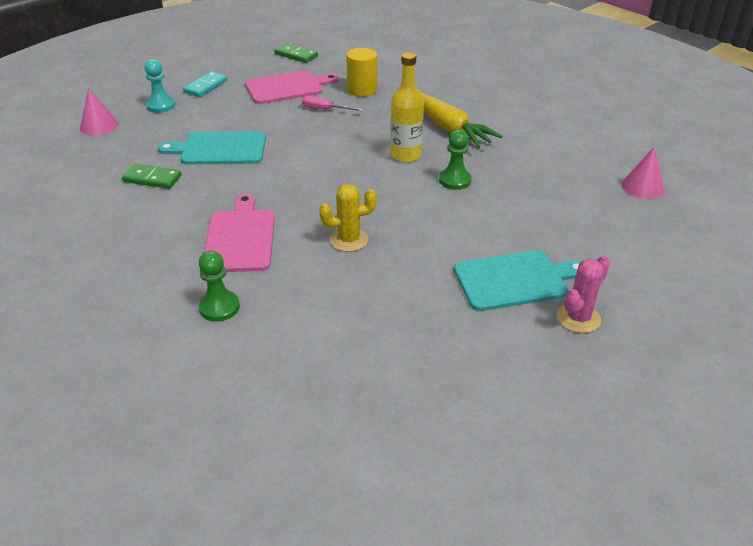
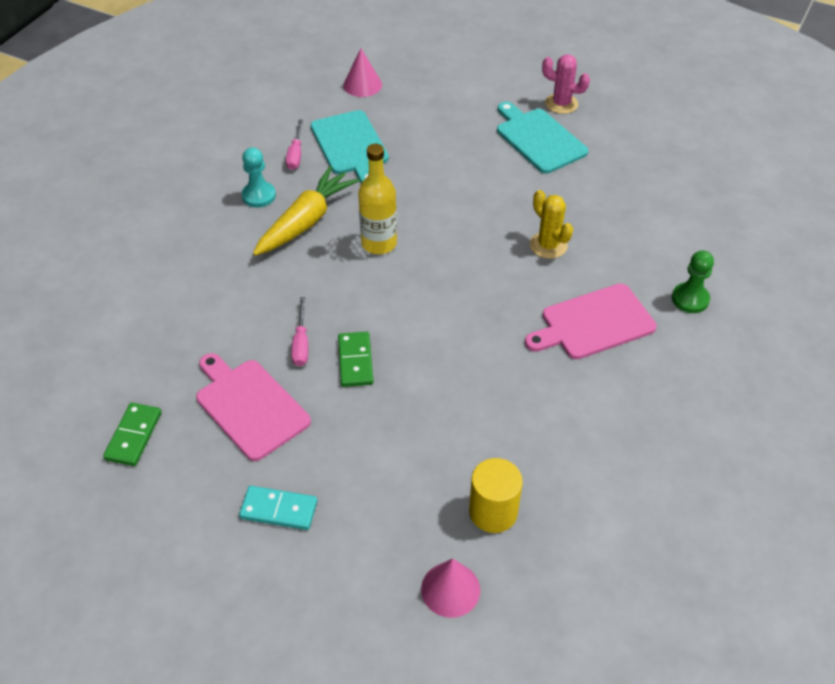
camera: 110 degrees left, 10 degrees up
green domino [122,164,181,189] -> green domino moved to [338,332,374,387]
turquoise pawn [145,59,175,113] -> turquoise pawn moved to [242,147,276,208]
turquoise cutting board [158,131,266,164] -> turquoise cutting board moved to [310,110,389,183]
yellow cylinder [346,48,377,97] -> yellow cylinder moved to [469,458,523,533]
green pawn [439,130,472,190] -> none
none -> pink screwdriver [286,119,303,170]

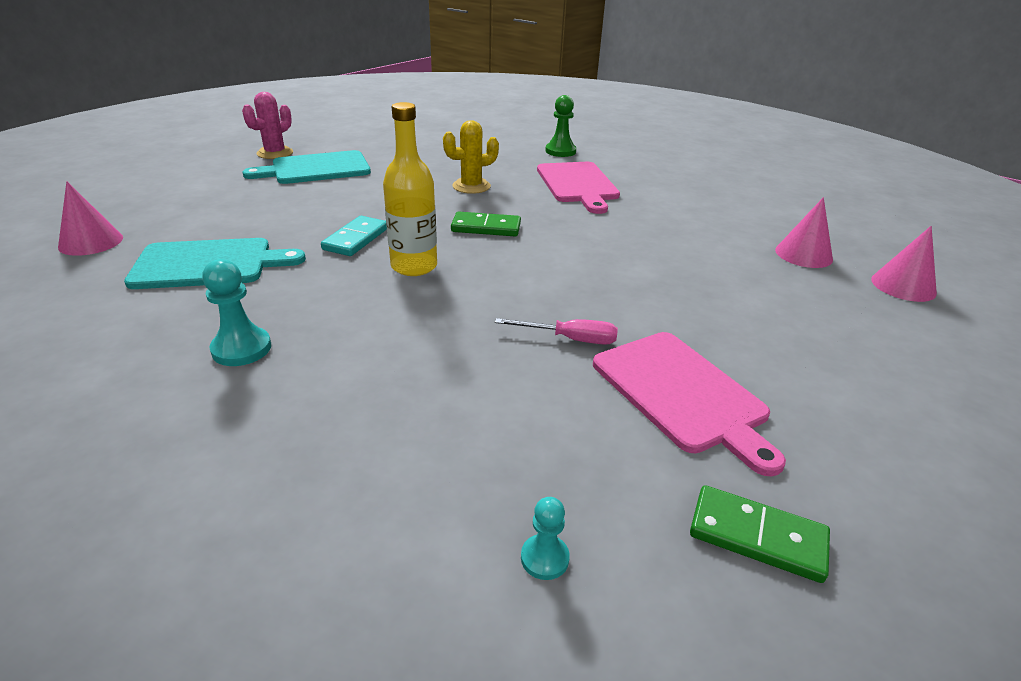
camera: 80 degrees left, 15 degrees down
pink cutting board [196,353,311,461] -> pink cutting board turned 90 degrees counterclockwise [593,332,786,476]
turquoise domino [239,486,317,530] -> turquoise domino moved to [321,216,387,256]
yellow carrot [253,166,359,256] -> none
pink screwdriver [286,119,303,170] -> none
green domino [338,332,374,387] -> green domino moved to [451,211,521,237]
yellow cylinder [469,458,523,533] -> pink cone [775,197,833,268]
none -> turquoise pawn [521,497,570,580]

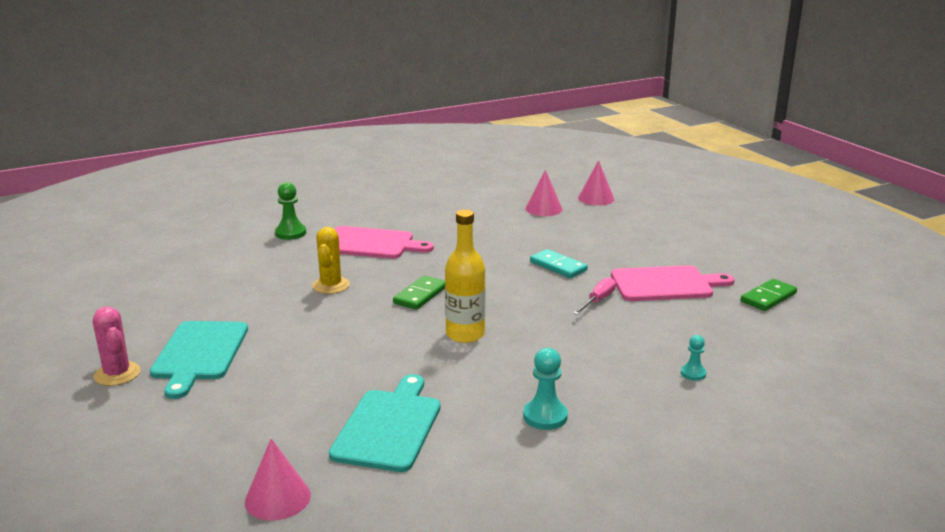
camera: 65 degrees left, 10 degrees down
turquoise domino [321,216,387,256] -> turquoise domino moved to [530,249,588,278]
turquoise pawn [521,497,570,580] -> turquoise pawn moved to [681,335,706,381]

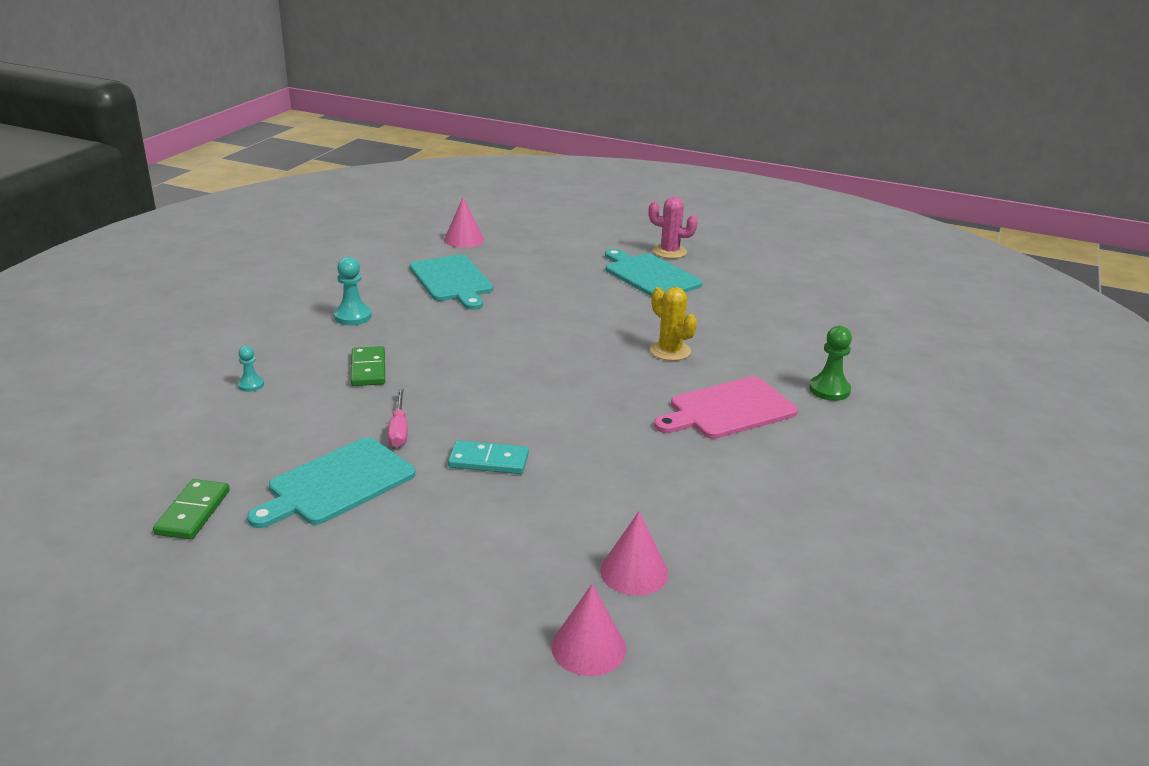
camera: 140 degrees right, 5 degrees up
green domino [393,275,445,310] -> green domino moved to [351,346,385,386]
yellow bottle [445,210,486,343] -> none
pink cutting board [611,265,735,301] -> turquoise cutting board [247,437,415,528]

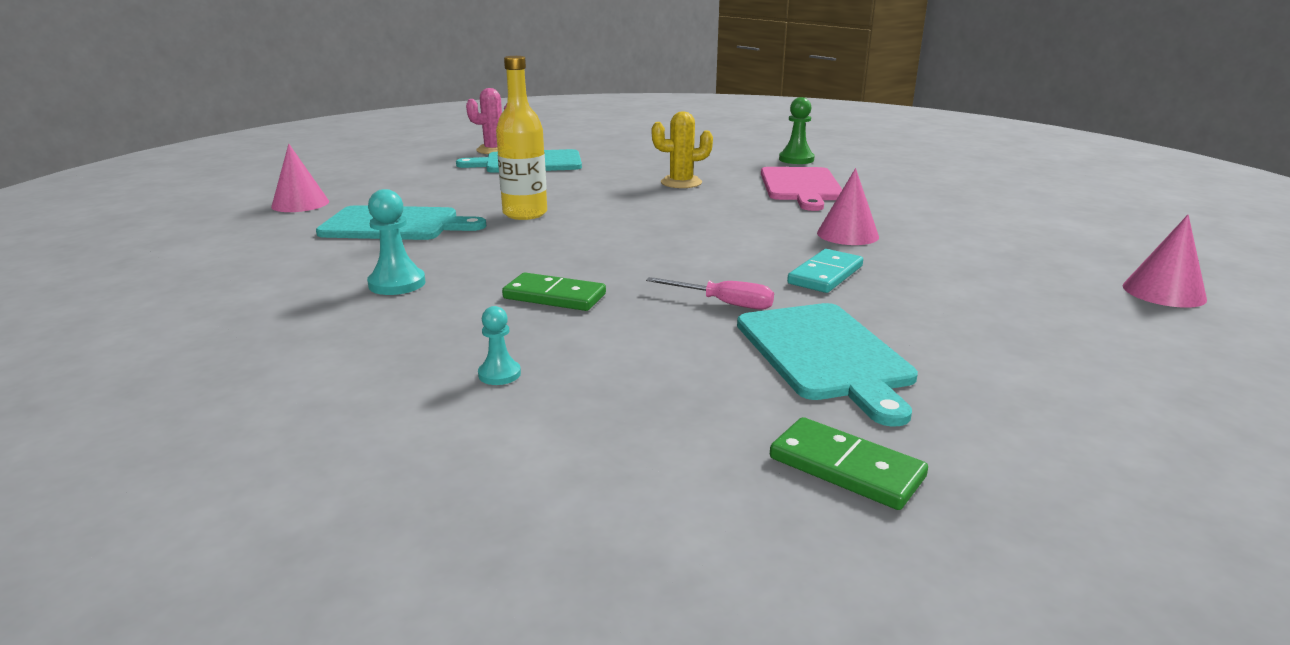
camera: 60 degrees left, 5 degrees down
pink cone [600,512,669,596] -> pink cone moved to [817,168,879,245]
none -> yellow bottle [496,56,547,220]

